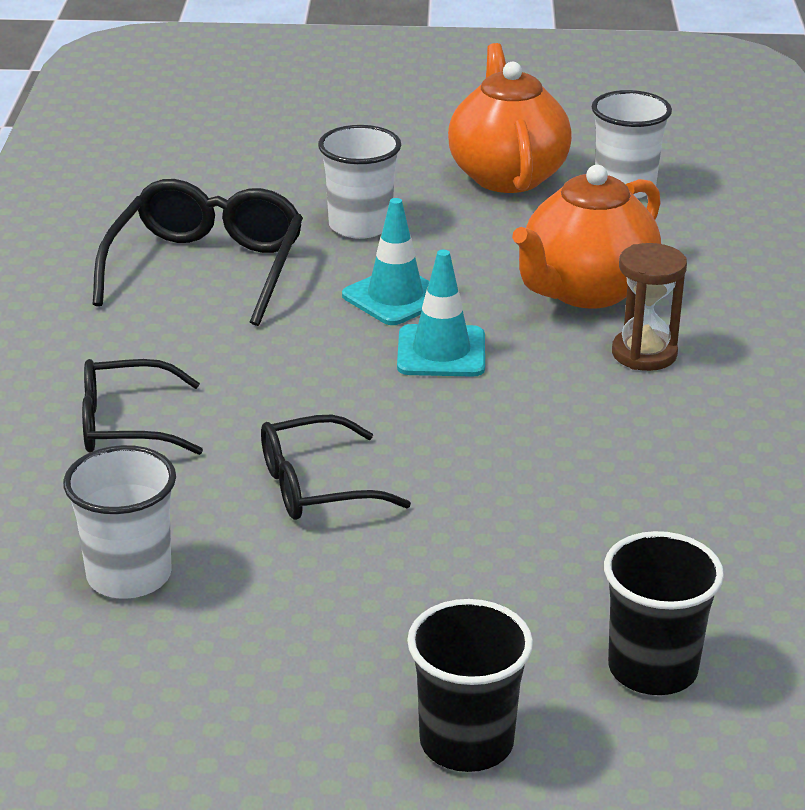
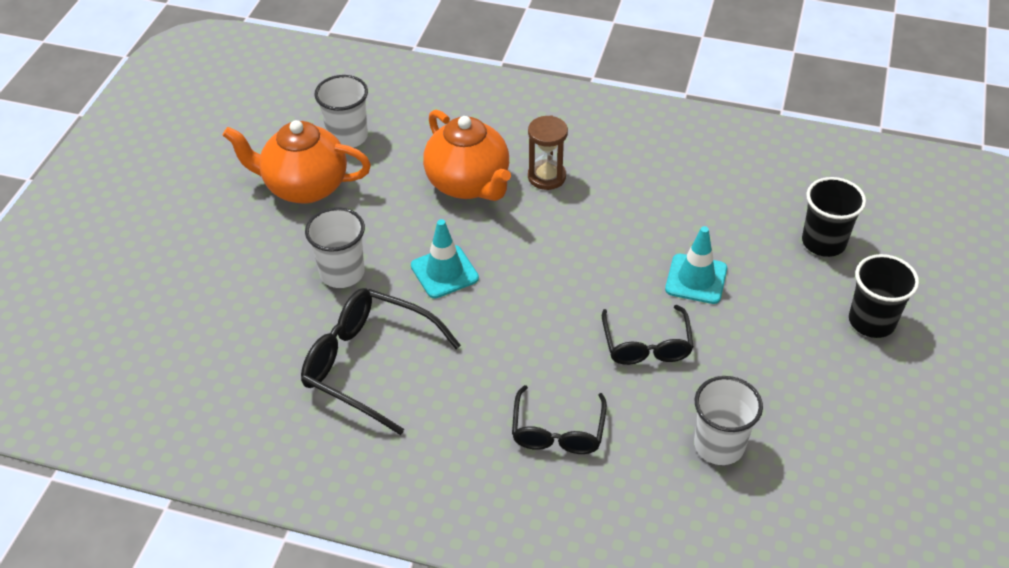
camera: 75 degrees left, 15 degrees up
turquoise traffic cone [397,250,485,377] -> turquoise traffic cone moved to [665,226,727,304]

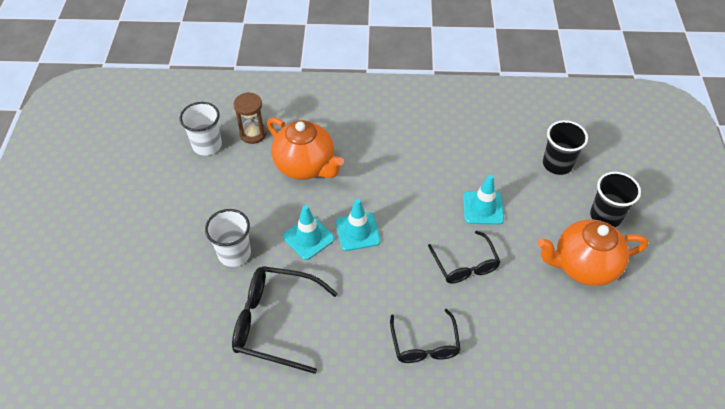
camera: 15 degrees left, 5 degrees up
orange teapot [223,120,371,204] -> orange teapot moved to [537,219,648,286]
brown hourglass [528,115,568,190] -> brown hourglass moved to [233,92,267,144]
white cup [694,376,763,465] -> none
none -> turquoise traffic cone [336,199,380,251]

